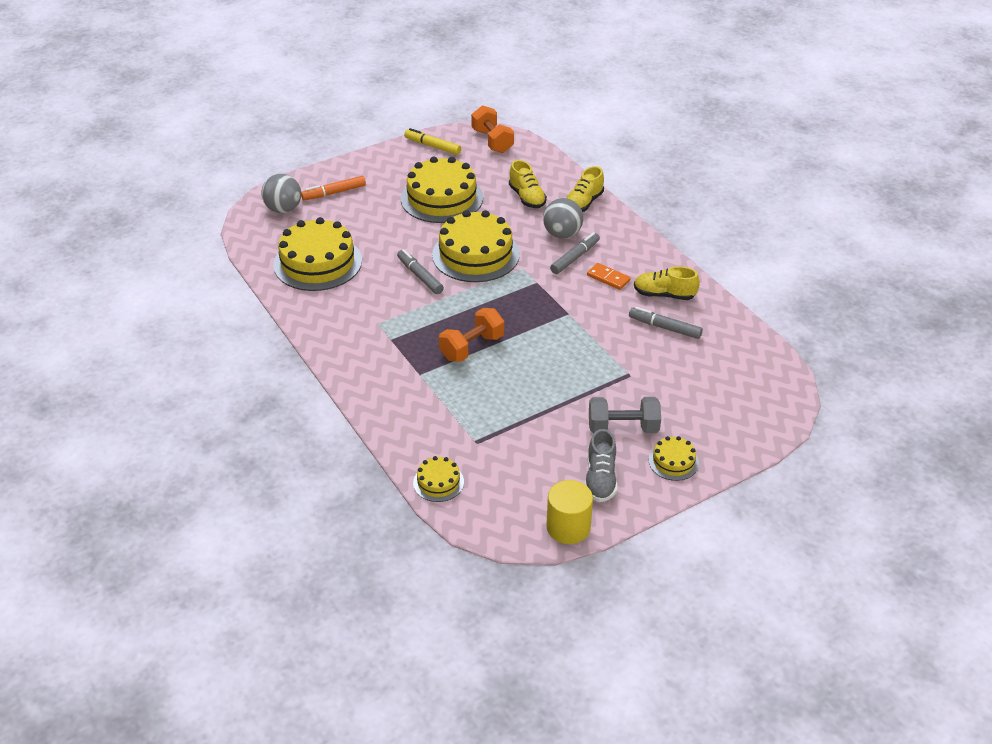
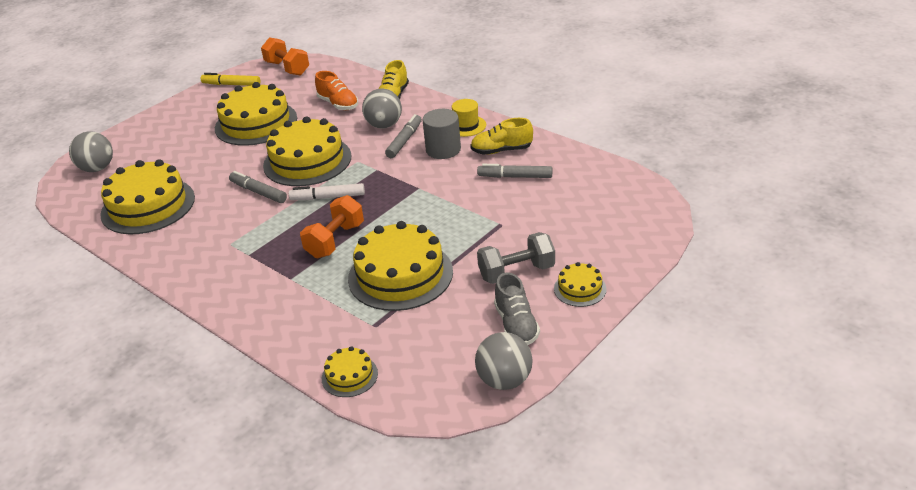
camera: 15 degrees left, 5 degrees down
orange marker [301,176,366,200] -> none
yellow shoe [509,160,547,208] -> orange shoe [315,71,358,110]
yellow cylinder [546,480,593,544] -> grey ball [475,332,533,390]
orange domino [587,263,630,290] -> grey cylinder [423,109,461,159]
none -> white marker [289,183,365,200]
none -> yellow cake [348,221,453,311]
none -> yellow hat [452,99,486,137]

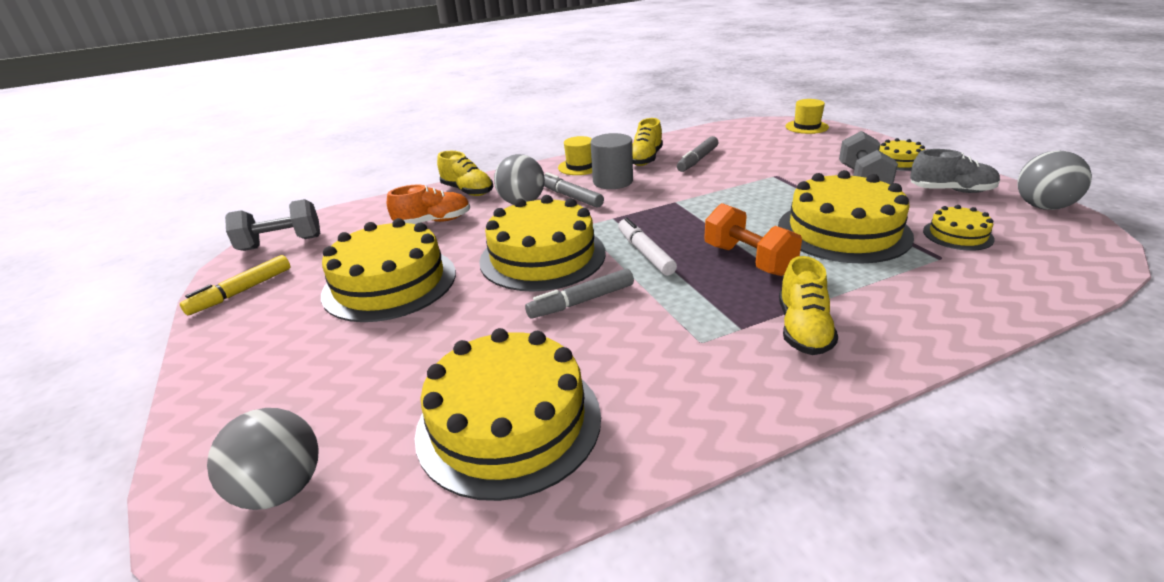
camera: 65 degrees left, 5 degrees down
orange dumbbell [261,37,309,76] -> grey dumbbell [225,199,321,251]
white marker [289,183,365,200] -> white marker turned 135 degrees clockwise [618,217,677,276]
yellow cake [322,346,378,397] -> yellow cake moved to [923,205,995,251]
none -> yellow shoe [779,256,838,355]
none -> yellow hat [786,99,829,134]

